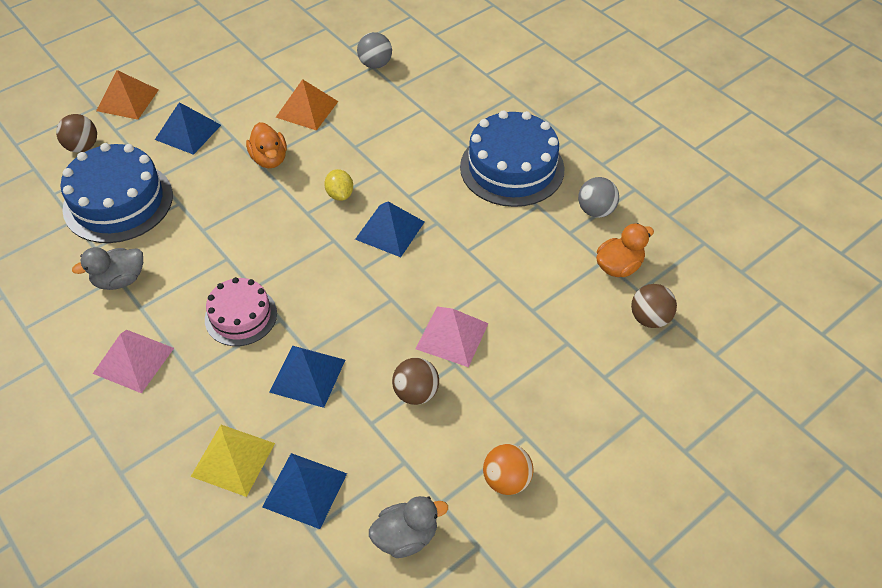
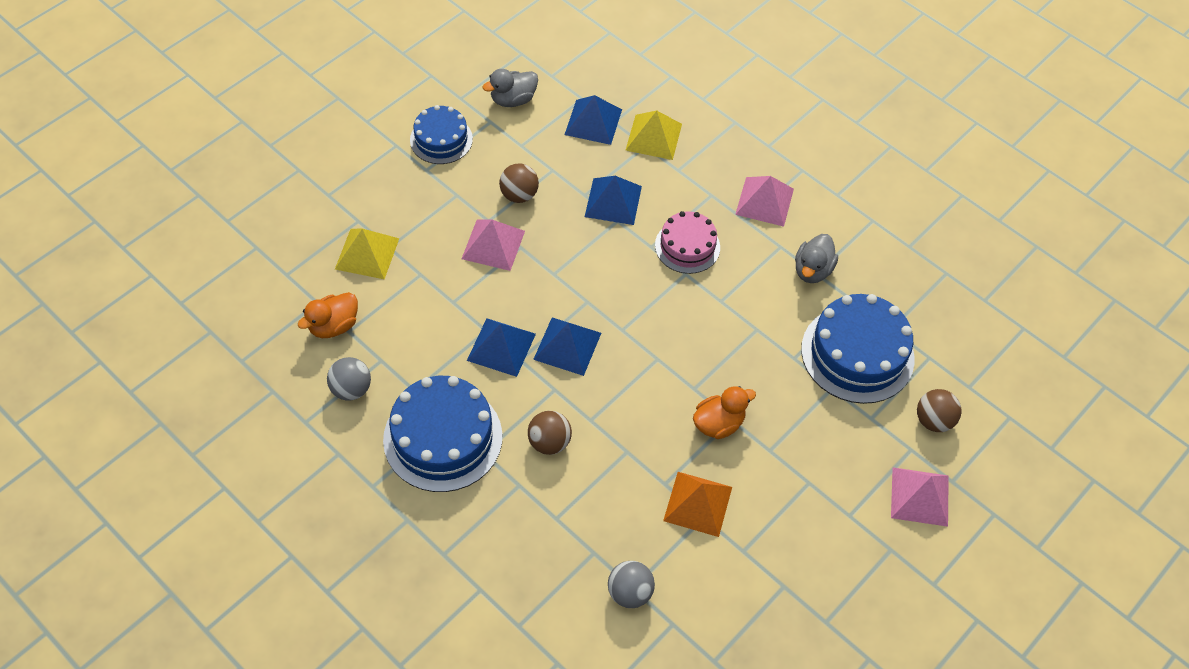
camera: 170 degrees right, 5 degrees up
grey duck [72,247,143,290] -> grey duck turned 150 degrees clockwise [795,234,838,283]
orange pyramid [96,70,159,120] -> pink pyramid [891,467,949,527]
blue pyramid [155,102,221,155] -> blue pyramid moved to [467,318,536,377]
orange duck [246,122,287,168] -> orange duck turned 90 degrees clockwise [693,386,756,439]
yellow lemon [324,169,353,201] -> none
orange ball [483,444,533,495] -> blue cake [410,105,473,164]
brown ball [631,284,677,328] -> brown ball moved to [528,411,572,455]
none -> yellow pyramid [335,229,399,279]

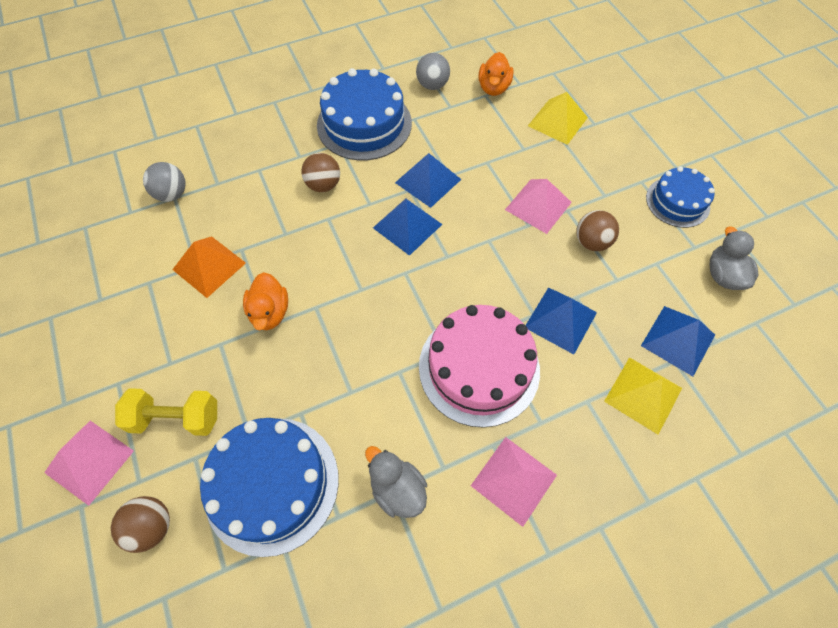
camera: 115 degrees right, 5 degrees up
orange duck [298,292,358,338] -> orange duck turned 150 degrees counterclockwise [478,52,514,96]
pink cake [655,211,720,274] -> pink cake [419,305,540,428], size x1.65
none -> yellow dumbbell [115,388,217,436]

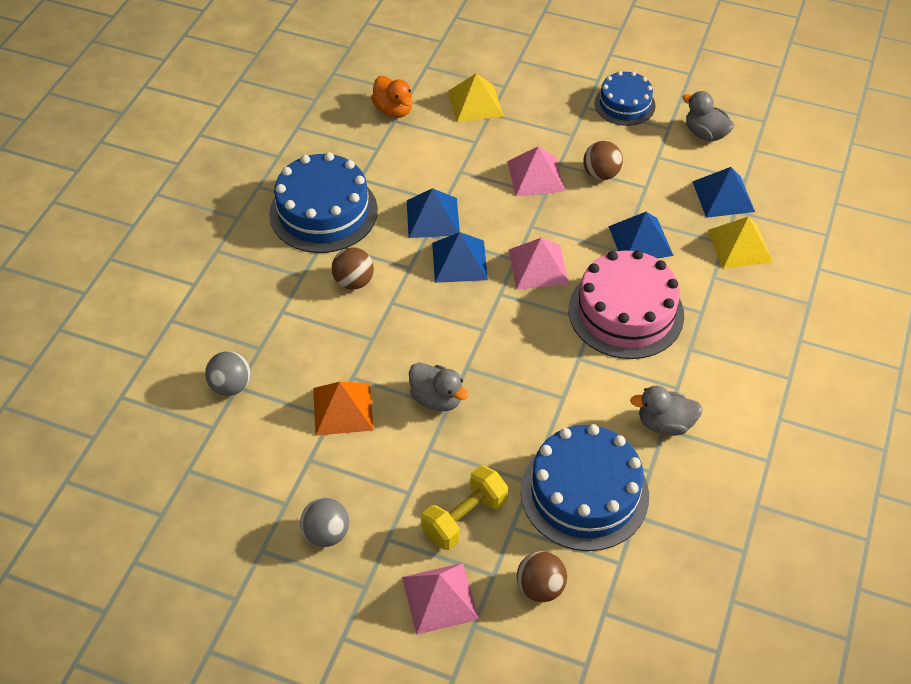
camera: 45 degrees left, 10 degrees down
orange duck [243,272,288,330] -> grey duck [409,363,469,411]
grey ball [416,53,450,90] -> grey ball moved to [300,498,349,547]
pink pyramid [471,437,557,527] -> pink pyramid moved to [509,238,569,290]

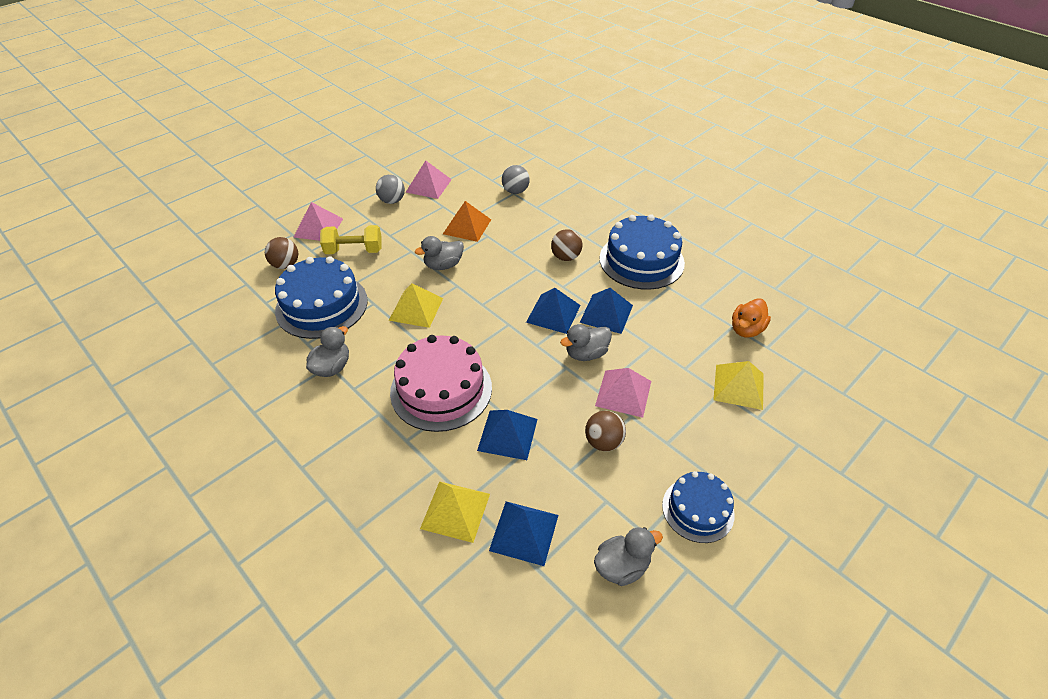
camera: 115 degrees right, 5 degrees down
orange duck [371,76,412,118] -> orange duck turned 45 degrees counterclockwise [732,298,771,338]
yellow dumbbell [421,465,508,550] -> yellow dumbbell turned 75 degrees counterclockwise [320,225,382,254]
pink pyramid [509,238,569,290] -> pink pyramid moved to [406,160,452,199]
none -> yellow pyramid [389,283,443,328]
none -> grey duck [560,324,612,361]

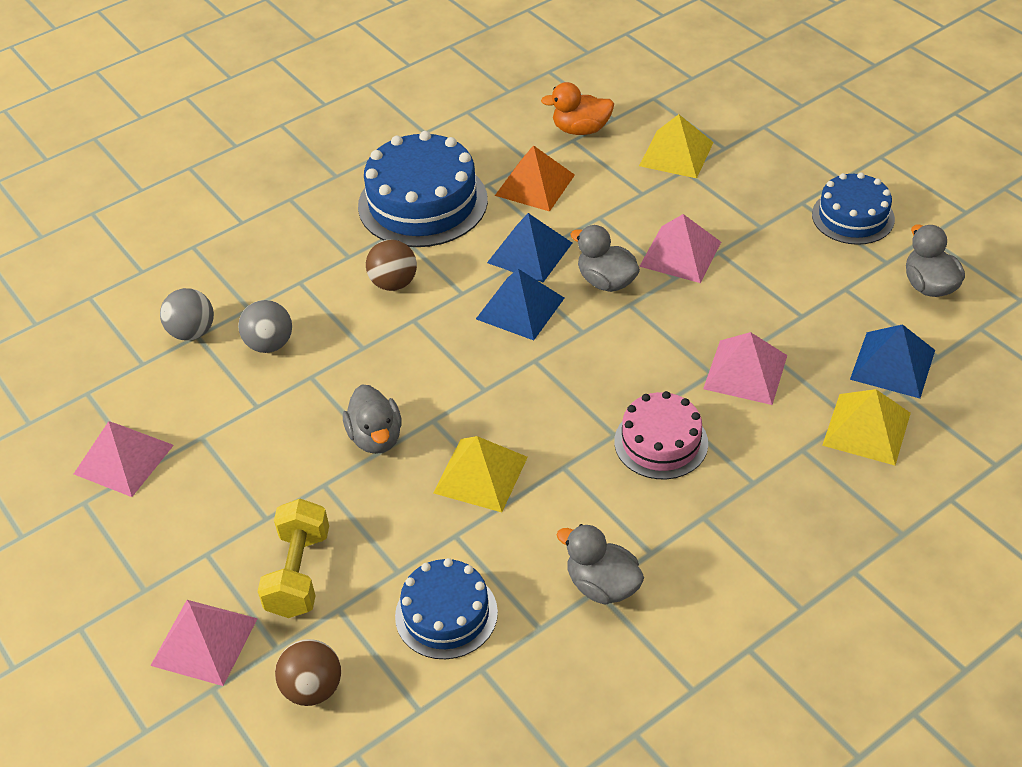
camera: 80 degrees left, 0 degrees up
blue cake [275,256,368,339] -> blue cake [395,558,498,659], size x0.61
grey ball [376,175,405,204] -> grey ball moved to [238,300,292,353]
pink cake [390,335,492,432] -> pink cake [614,391,708,479], size x0.61
orange pyramid [443,201,491,242] -> orange pyramid moved to [495,145,575,212]
blue pyramid [477,410,538,460] -> pink pyramid [703,332,787,405]
grey duck [560,324,612,361] -> grey duck turned 150 degrees clockwise [570,225,640,292]
brown ball [585,410,626,451] -> none
orange duck [732,298,771,338] -> orange duck turned 135 degrees clockwise [541,82,614,135]

